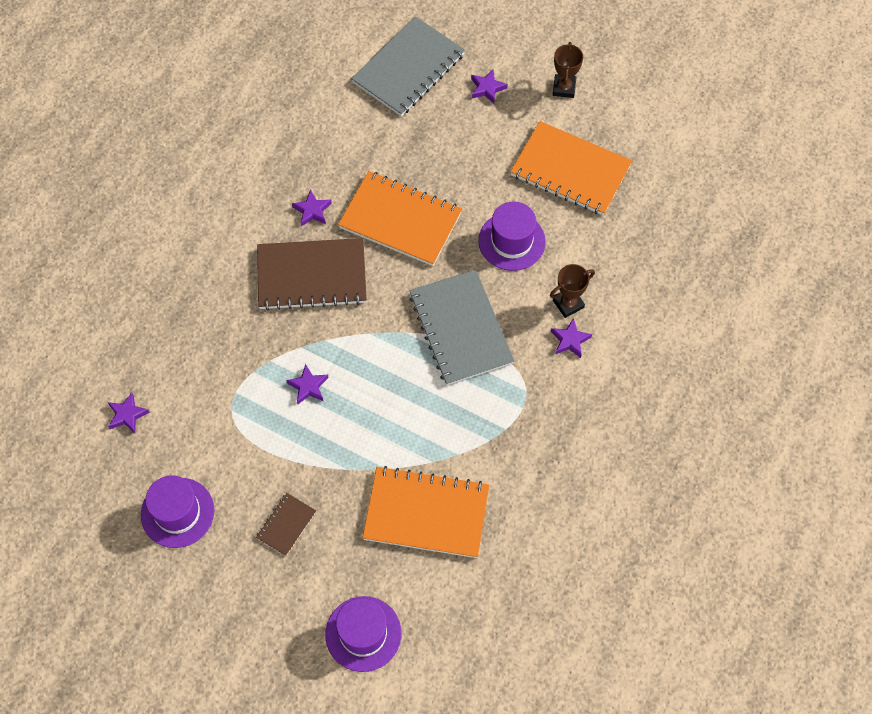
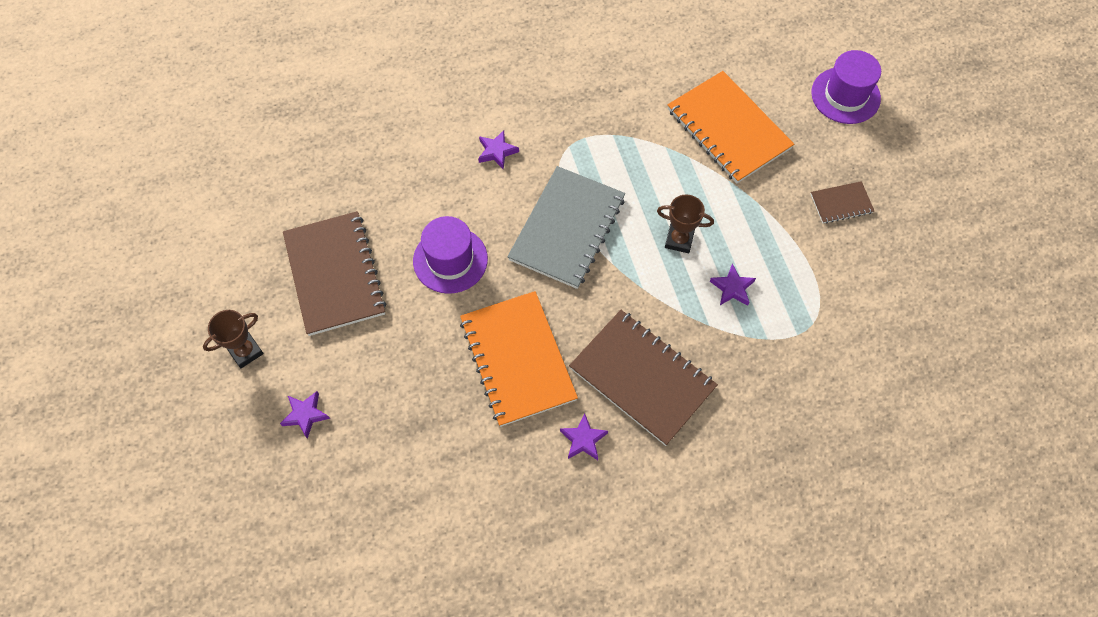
camera: 135 degrees left, 0 degrees up
purple star [107,393,150,433] -> none
purple hat [141,475,214,548] -> none
grey notebook [351,16,465,116] -> none
orange notebook [510,121,632,215] -> brown notebook [283,211,387,336]
brown trophy [550,264,595,318] -> brown trophy moved to [657,195,714,253]

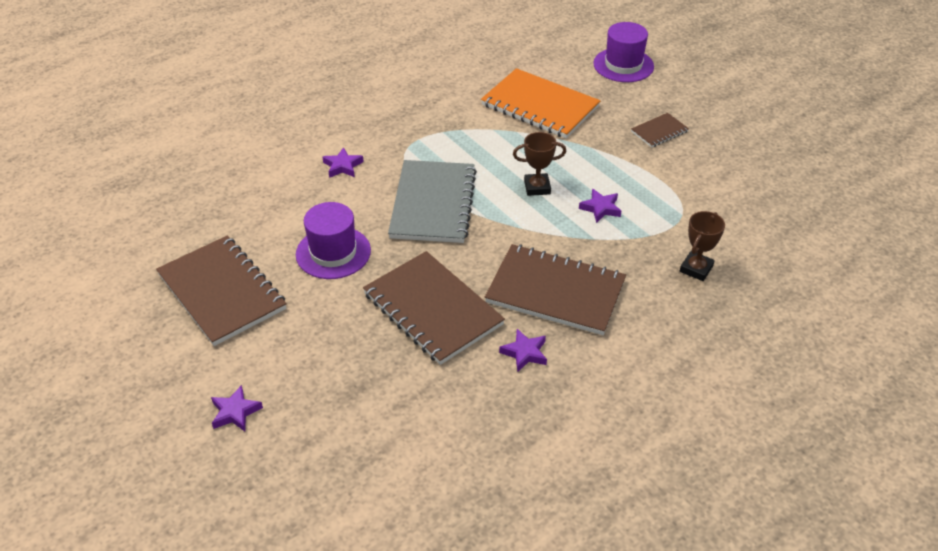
camera: 20 degrees left, 20 degrees down
brown trophy [203,310,264,368] -> brown trophy moved to [680,211,725,281]
orange notebook [460,291,578,427] -> brown notebook [363,251,505,365]

